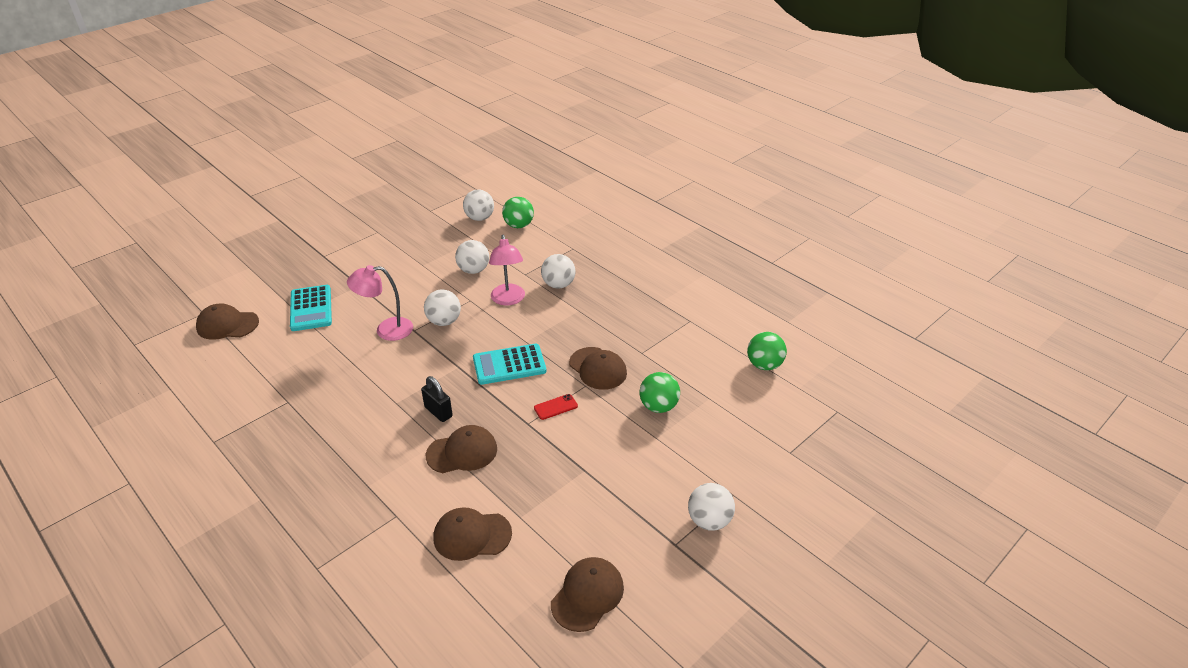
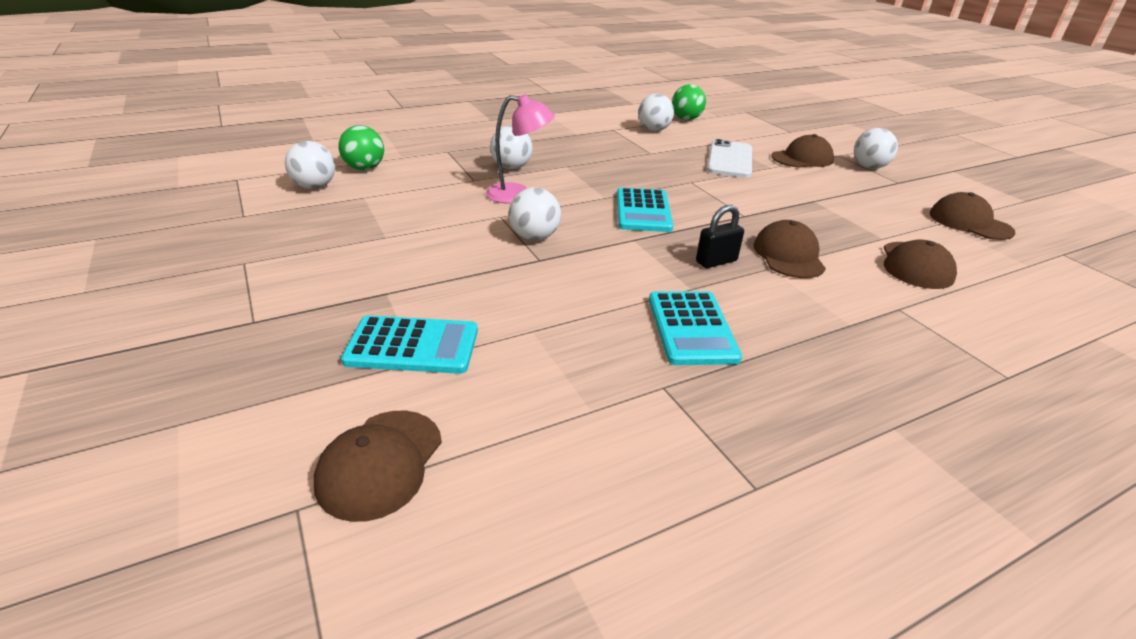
camera: 75 degrees left, 5 degrees down
pink lamp [347,265,413,341] -> none
white ball [455,240,489,274] -> white ball moved to [638,94,674,131]
red phone [534,394,578,420] -> none
brown cap [569,347,627,390] -> brown cap moved to [772,134,834,168]
green ball [640,372,680,413] -> white phone [707,139,752,178]
none -> turquoise calculator [649,291,742,365]

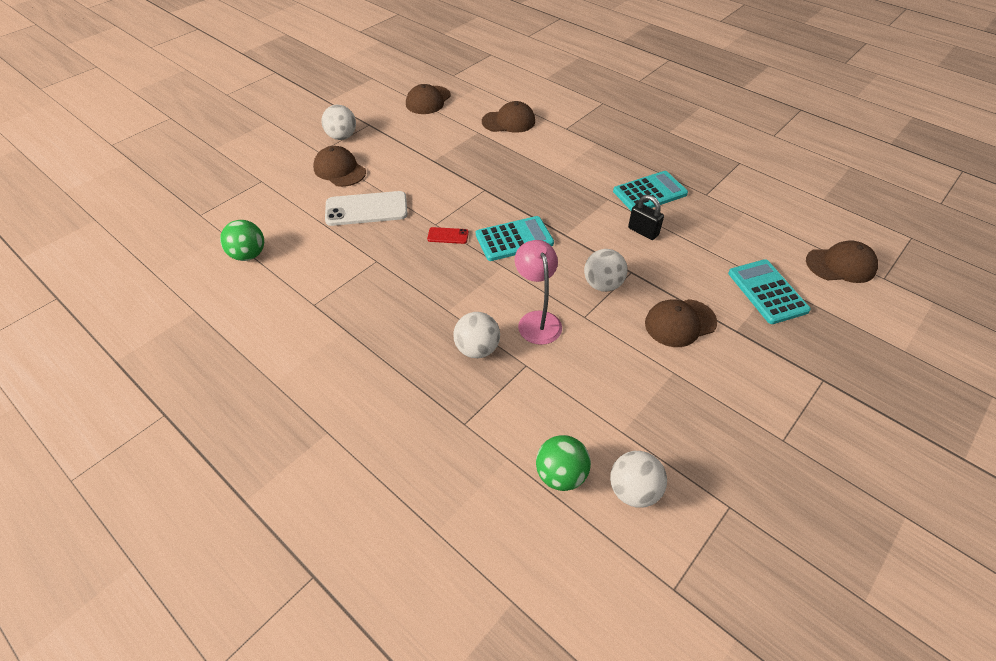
camera: 110 degrees left, 15 degrees up
white ball [638,94,674,131] -> none
black padlock [696,205,744,268] -> black padlock moved to [628,195,664,240]
brown cap [753,220,826,278] -> brown cap moved to [645,299,717,347]
none -> red phone [427,227,469,244]

